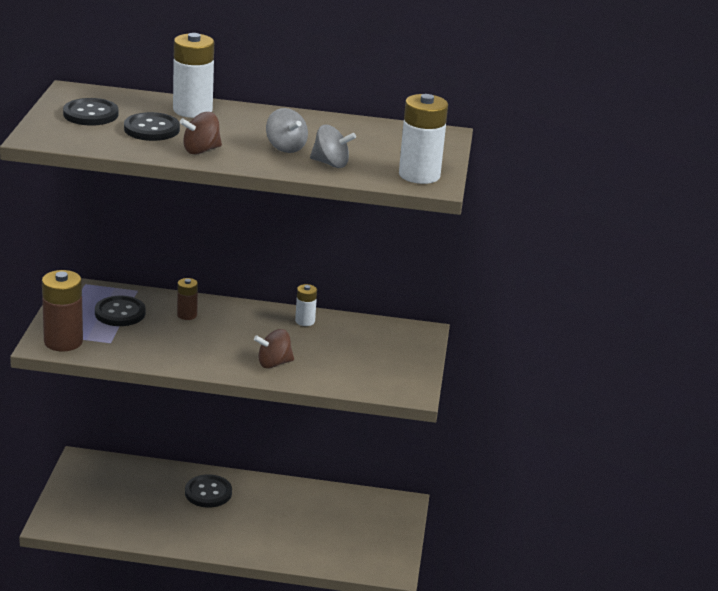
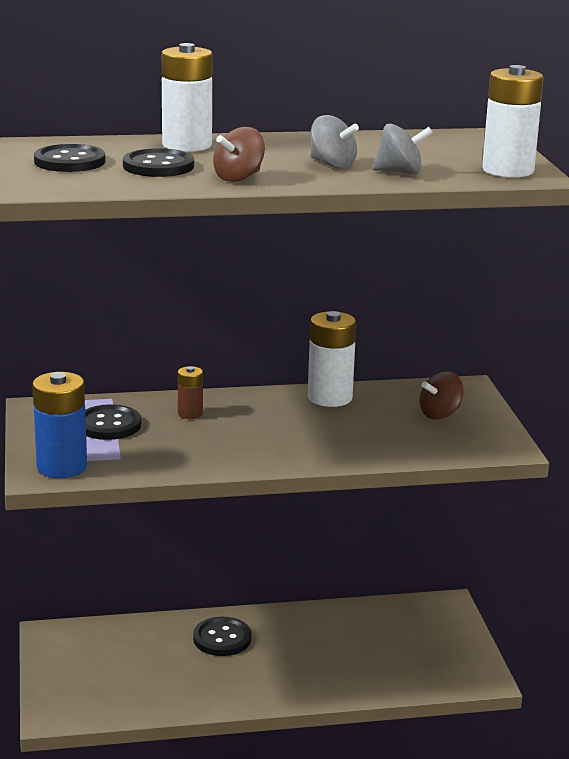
camera: 15 degrees left, 5 degrees down
brown battery [42,270,83,352] -> blue battery [32,372,87,478]
brown spinning top [254,329,294,369] -> brown spinning top moved to [419,372,464,420]
white battery [295,284,317,326] -> white battery [308,311,356,407], size x1.85

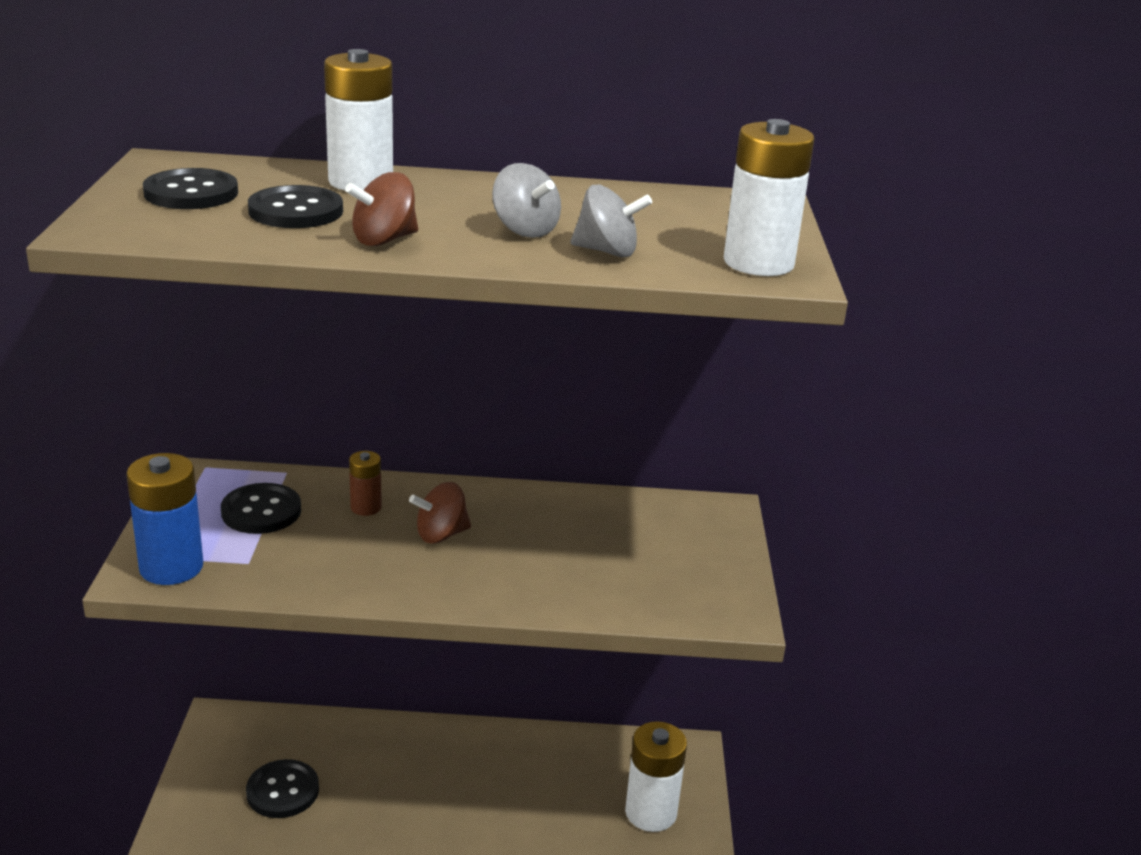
camera: 10 degrees right, 5 degrees up
black button [193,617,252,656] -> black button moved to [246,759,319,818]
white battery [308,311,356,407] -> white battery moved to [625,721,687,832]
brown spinning top [419,372,464,420] -> brown spinning top moved to [409,482,471,543]

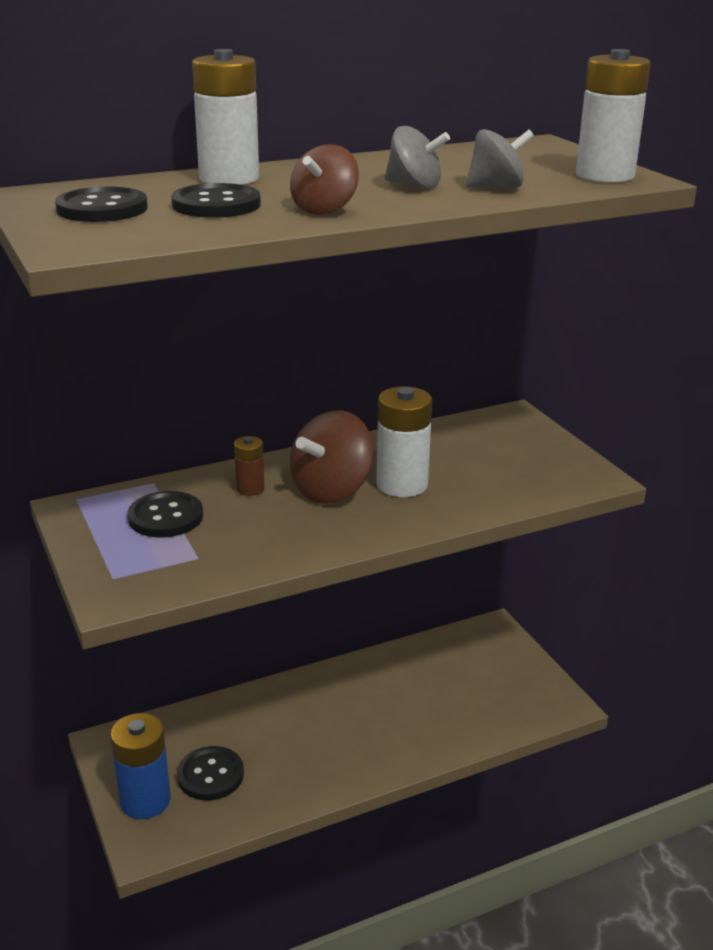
camera: 25 degrees left, 0 degrees up
blue battery [126,453,203,585] -> blue battery moved to [111,713,171,819]
brown spinning top [409,482,471,543] -> brown spinning top [290,410,374,504], size x1.62
white battery [625,721,687,832] -> white battery moved to [376,386,432,497]

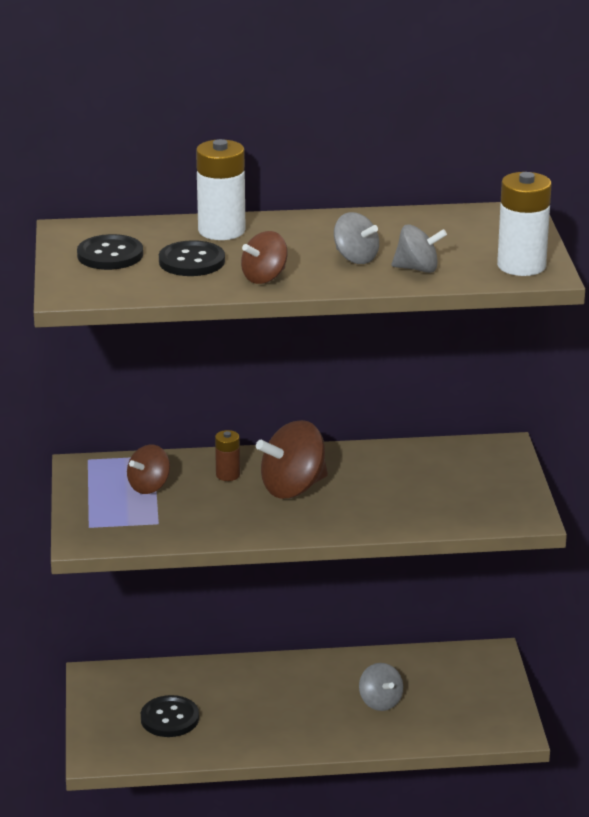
camera: 20 degrees right, 0 degrees up
blue battery [111,713,171,819] -> none
black button [128,491,203,537] -> brown spinning top [127,445,170,494]
white battery [376,386,432,497] -> none
none -> grey spinning top [359,663,403,711]

